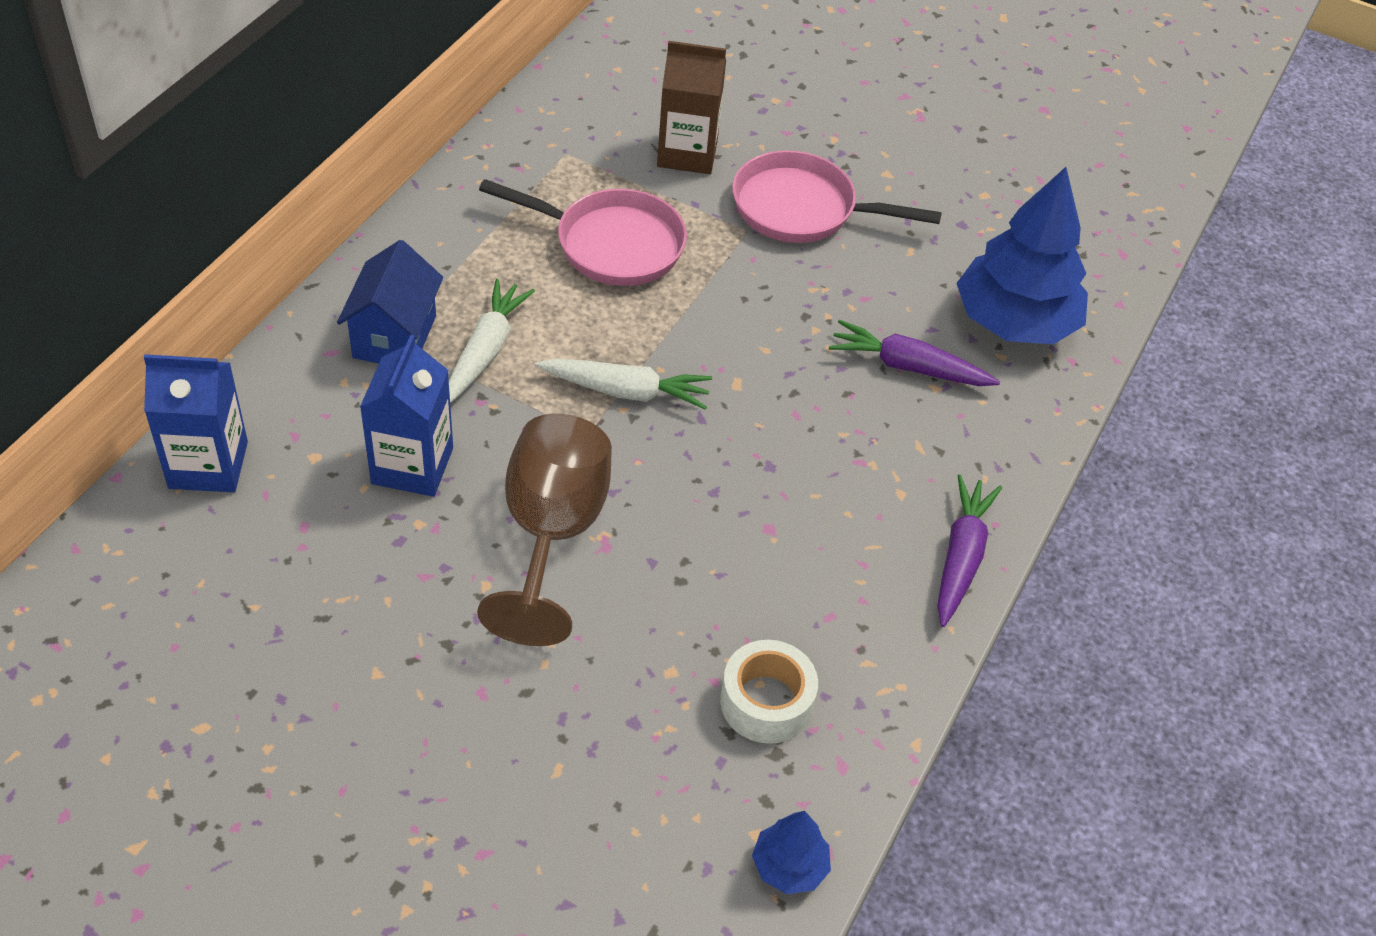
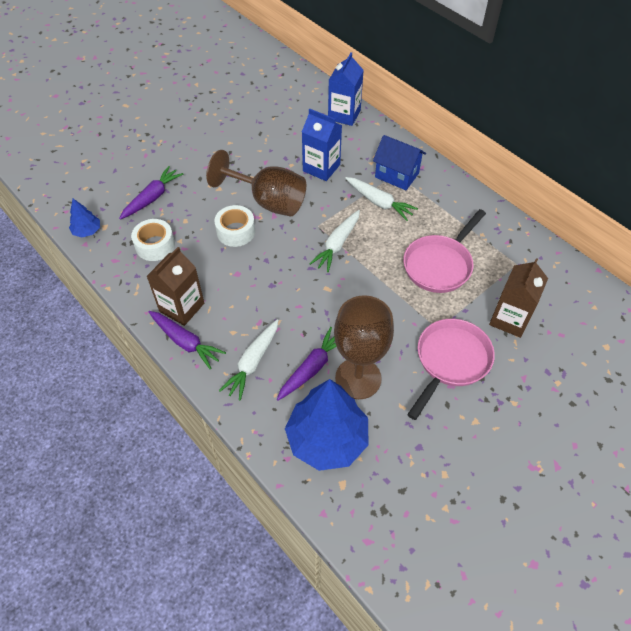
camera: 115 degrees right, 5 degrees up
none -> purple carrot [119,166,183,220]
none -> brown carton [146,247,204,326]
none -> white tape [214,205,255,247]
none -> white carrot [219,319,278,401]
none -> brown goblet [334,295,394,399]

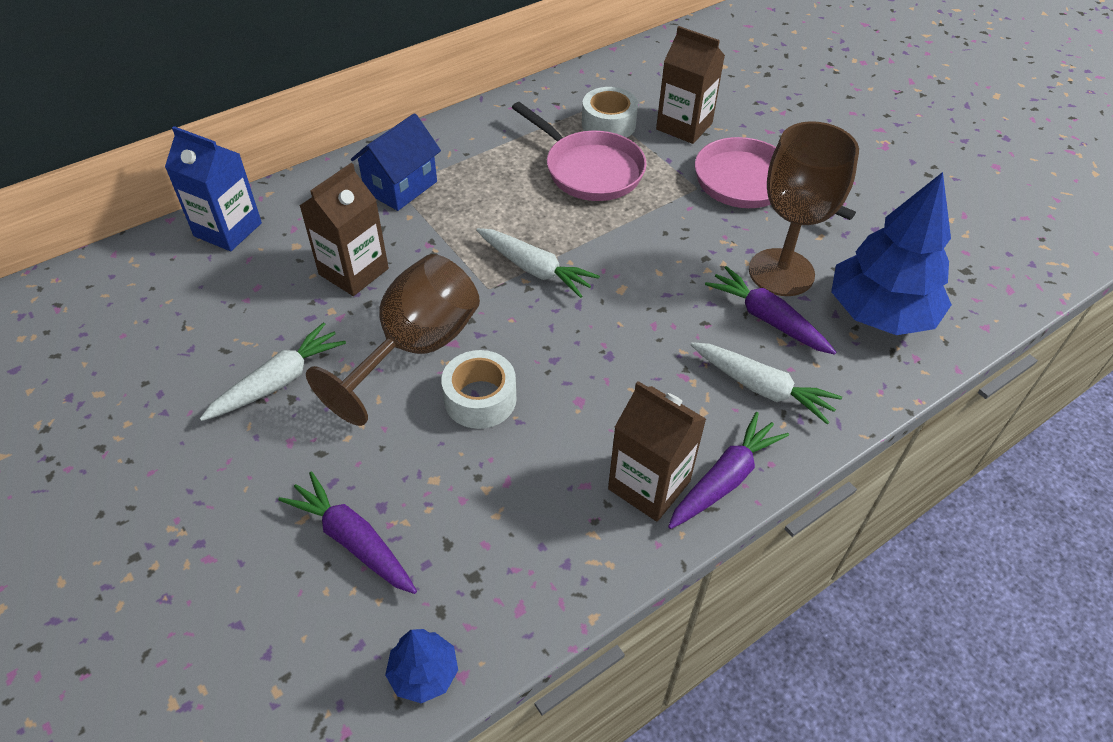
camera: 85 degrees left, 5 degrees down
white tape [131,219,175,261] -> white tape moved to [582,87,638,138]
blue carton [302,109,342,181] -> brown carton [300,163,389,296]
white carrot [345,177,418,221] -> white carrot moved to [200,322,346,421]

